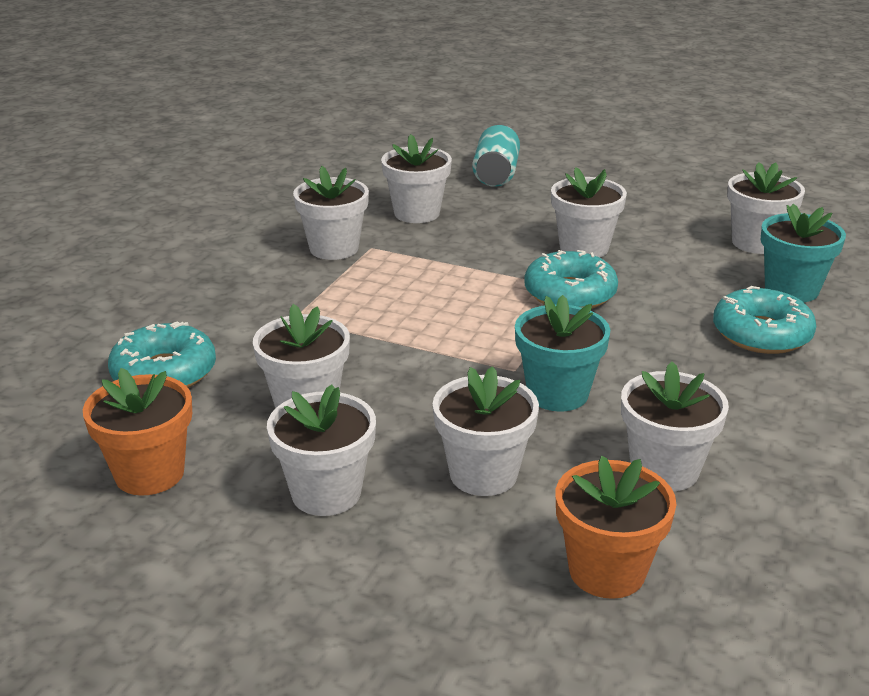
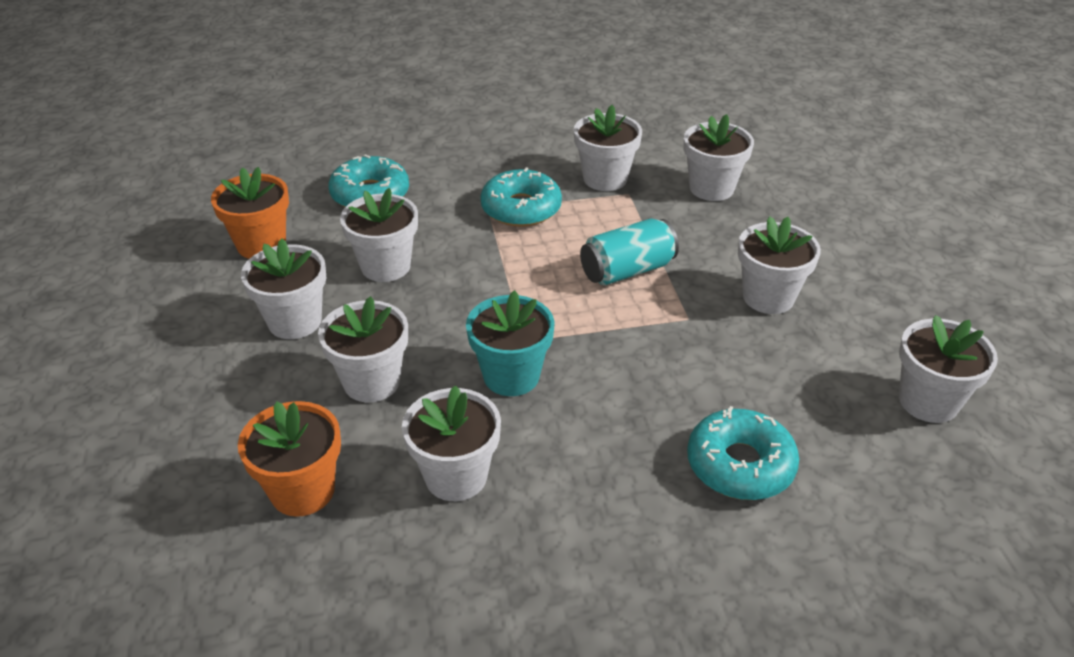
camera: 55 degrees right, 10 degrees up
turquoise can [472,124,520,187] -> turquoise can moved to [580,218,679,286]
turquoise donut [524,250,618,309] -> turquoise donut moved to [480,167,562,227]
turquoise flower pot [761,204,846,302] -> none

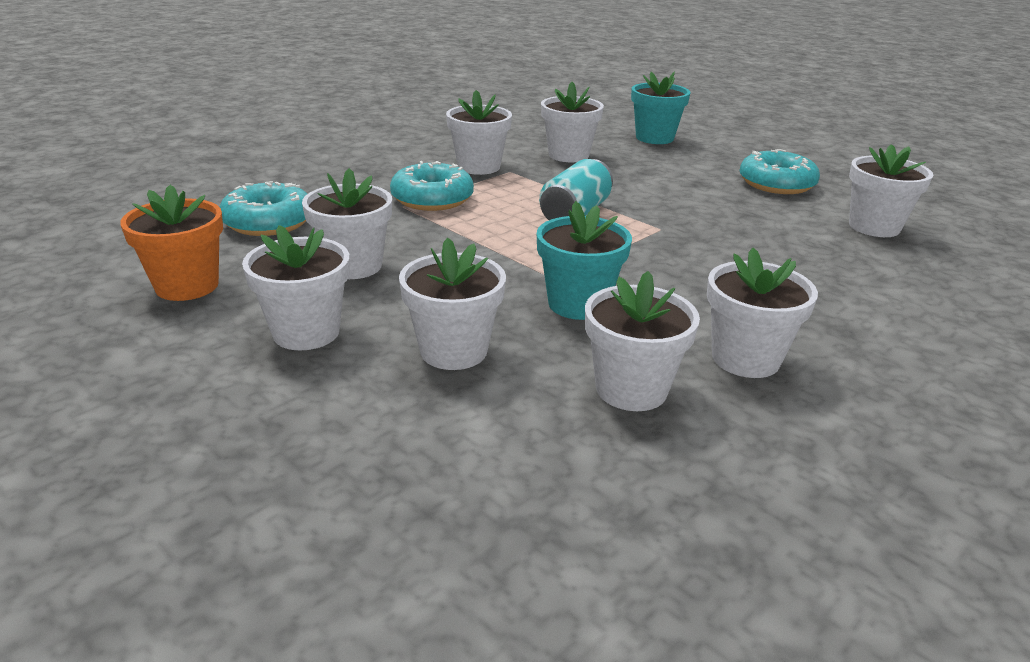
camera: 35 degrees left, 10 degrees down
orange flower pot [238,401,341,517] -> none
turquoise donut [687,406,799,500] -> turquoise donut moved to [740,149,820,194]
white flower pot [738,216,821,314] -> white flower pot moved to [707,248,818,378]
none -> turquoise flower pot [631,72,690,144]

